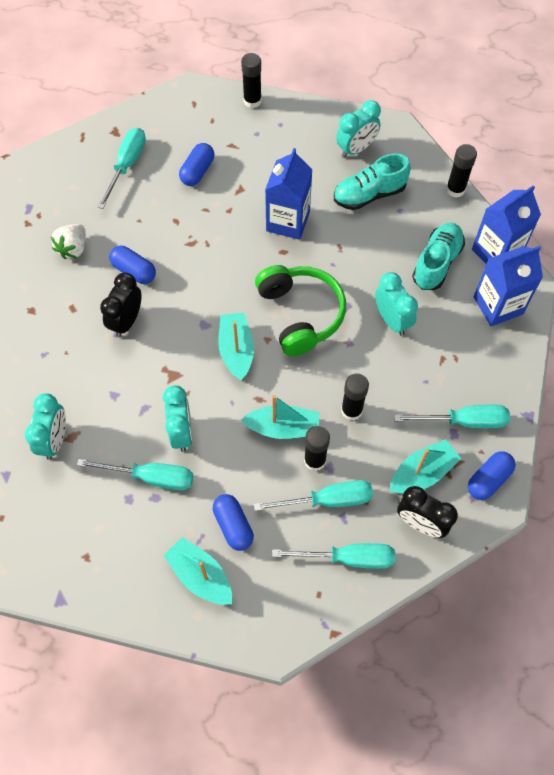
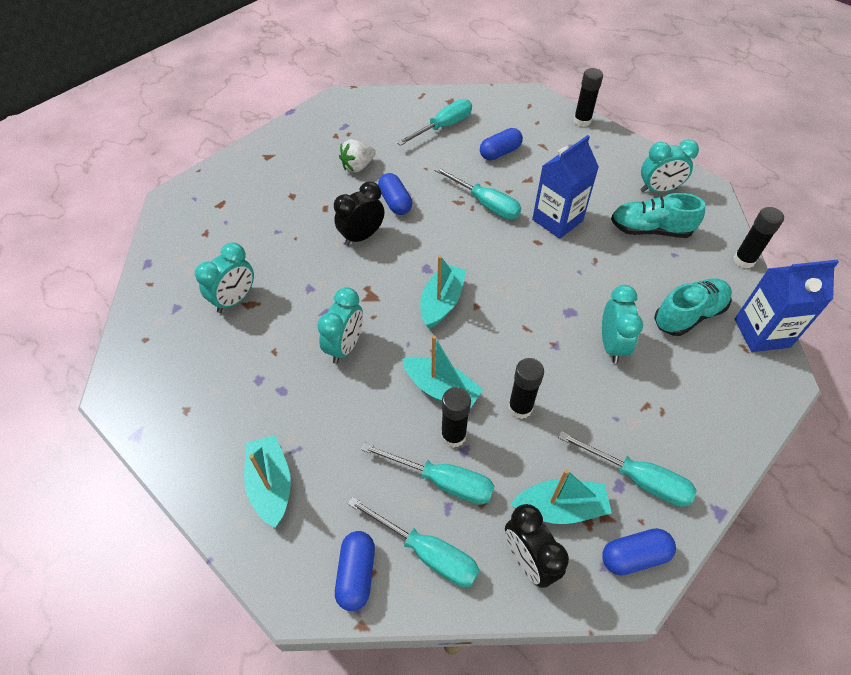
camera: 30 degrees right, 10 degrees down
turquoise screwdriver [77,459,193,490] -> turquoise screwdriver moved to [434,167,521,219]
blue capsule [213,494,254,551] -> blue capsule moved to [335,531,375,611]
green headphones [255,265,346,356] -> none
blue carton [474,246,543,326] -> none

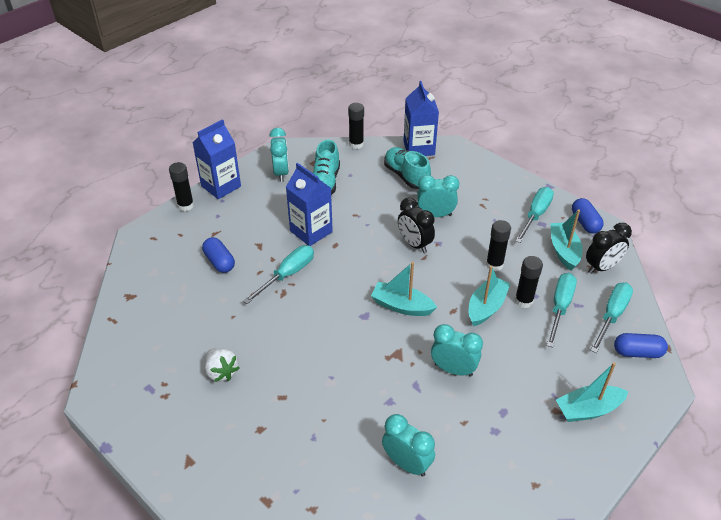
camera: 90 degrees left, 10 degrees down
black clock [334,181,384,246] -> black clock moved to [398,198,435,253]
blue capsule [378,173,412,215] -> none
turquoise screwdriver [397,99,472,146] -> none
none -> blue carton [192,119,241,199]

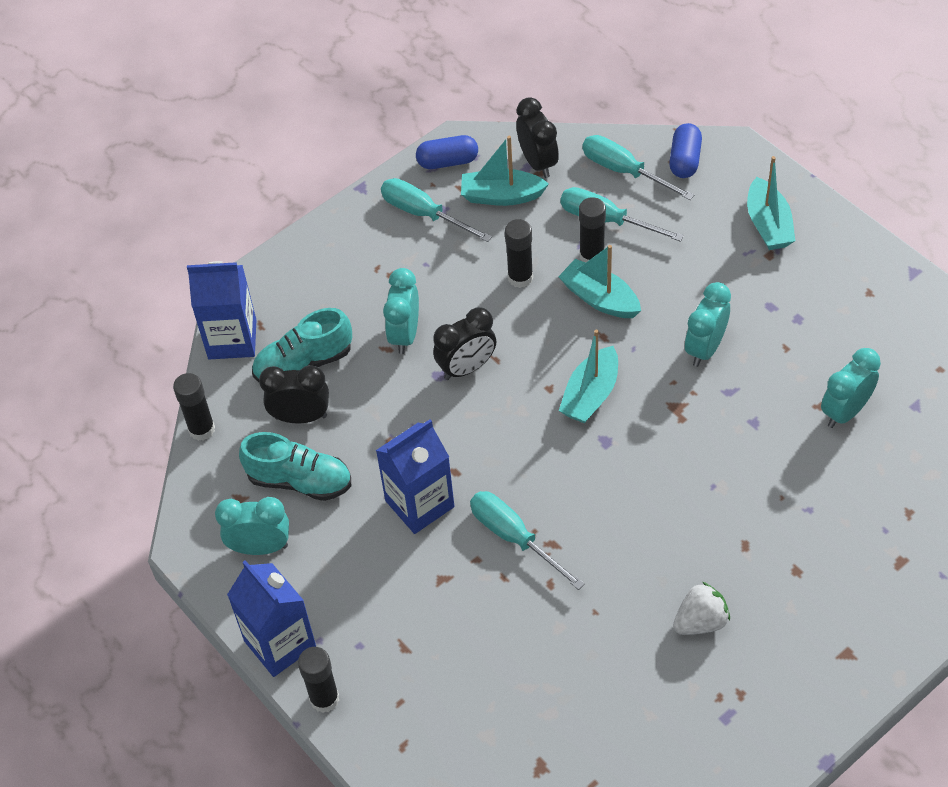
camera: 80 degrees left, 10 degrees up
blue capsule [202,237,235,273] -> none
none -> black clock [259,365,329,423]

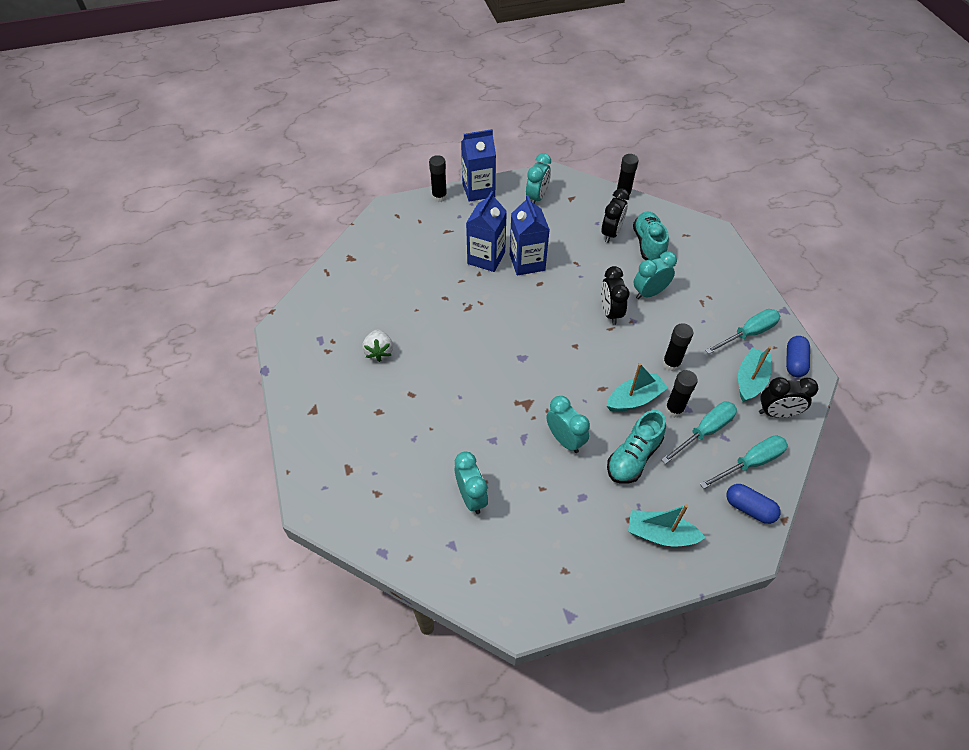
camera: 110 degrees right, 0 degrees up
blue carton [187,261,256,360] -> blue carton moved to [466,191,507,272]
turquoise shoe [239,432,351,501] -> turquoise shoe moved to [607,410,666,484]
turquoise clock [383,268,419,354] -> turquoise clock turned 60 degrees counterclockwise [634,251,677,299]
turquoise screwdriver [470,491,585,590] -> none
turquoise boat [559,330,618,423] -> none

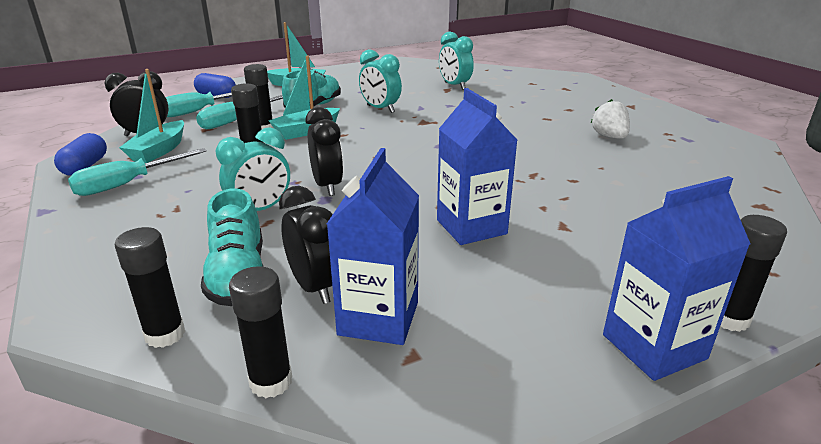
camera: 170 degrees right, 25 degrees down
blue carton [466,191,507,272] -> blue carton moved to [327,148,419,345]
turquoise clock [526,153,551,204] -> none
black clock [602,188,629,243] -> black clock turned 135 degrees clockwise [279,186,333,304]
none -> black glue stick [115,227,185,348]

